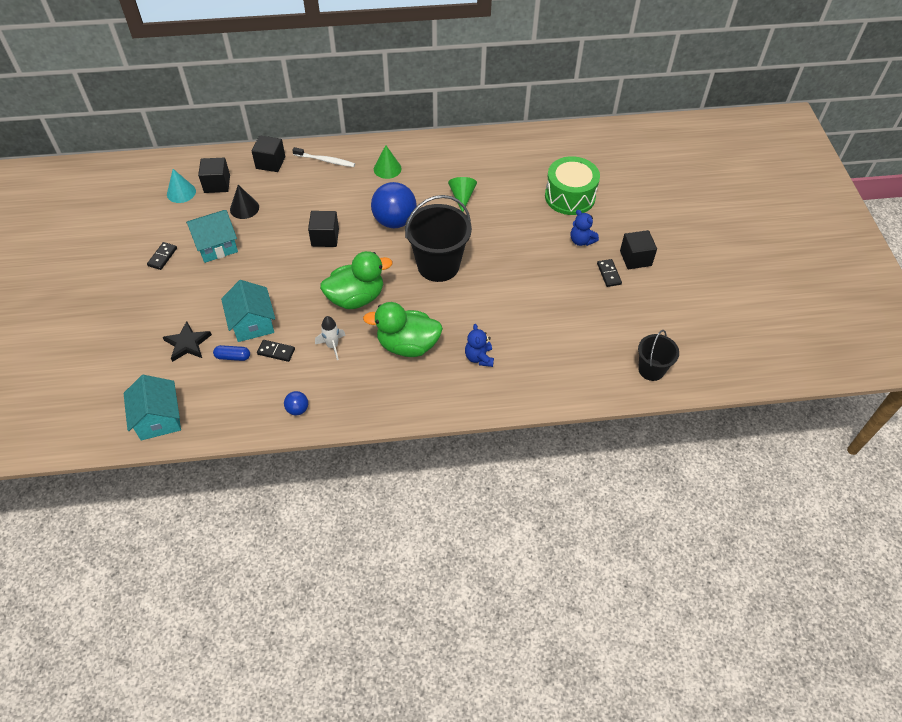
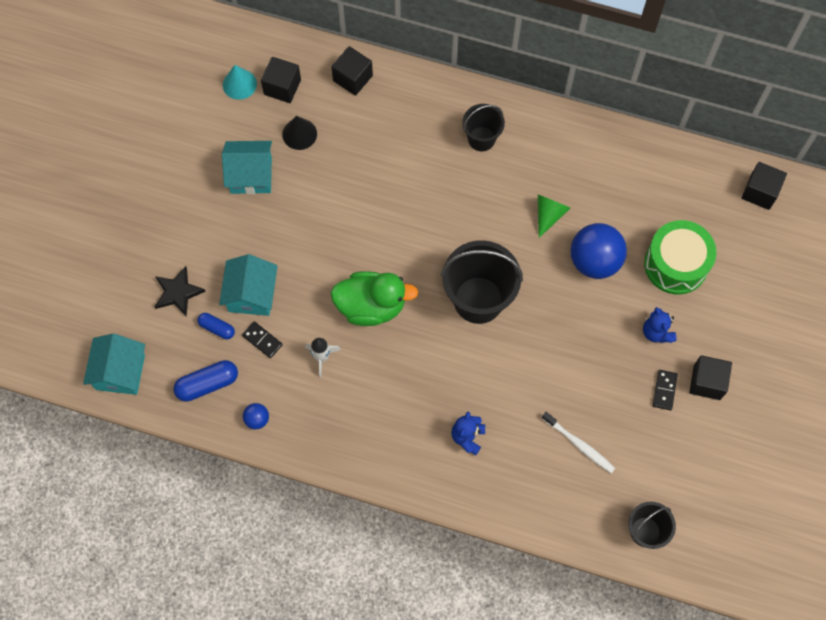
camera: 25 degrees right, 15 degrees up
black domino [147,242,177,270] -> none
white toothbrush [292,147,355,167] -> white toothbrush moved to [542,412,615,473]
black cube [308,211,339,247] -> black cube moved to [741,162,787,210]
green duck [363,302,443,357] -> none
blue ball [371,182,417,228] -> blue ball moved to [570,223,627,279]
green cone [374,145,401,179] -> black bucket [462,104,505,151]
none -> blue capsule [173,360,238,402]

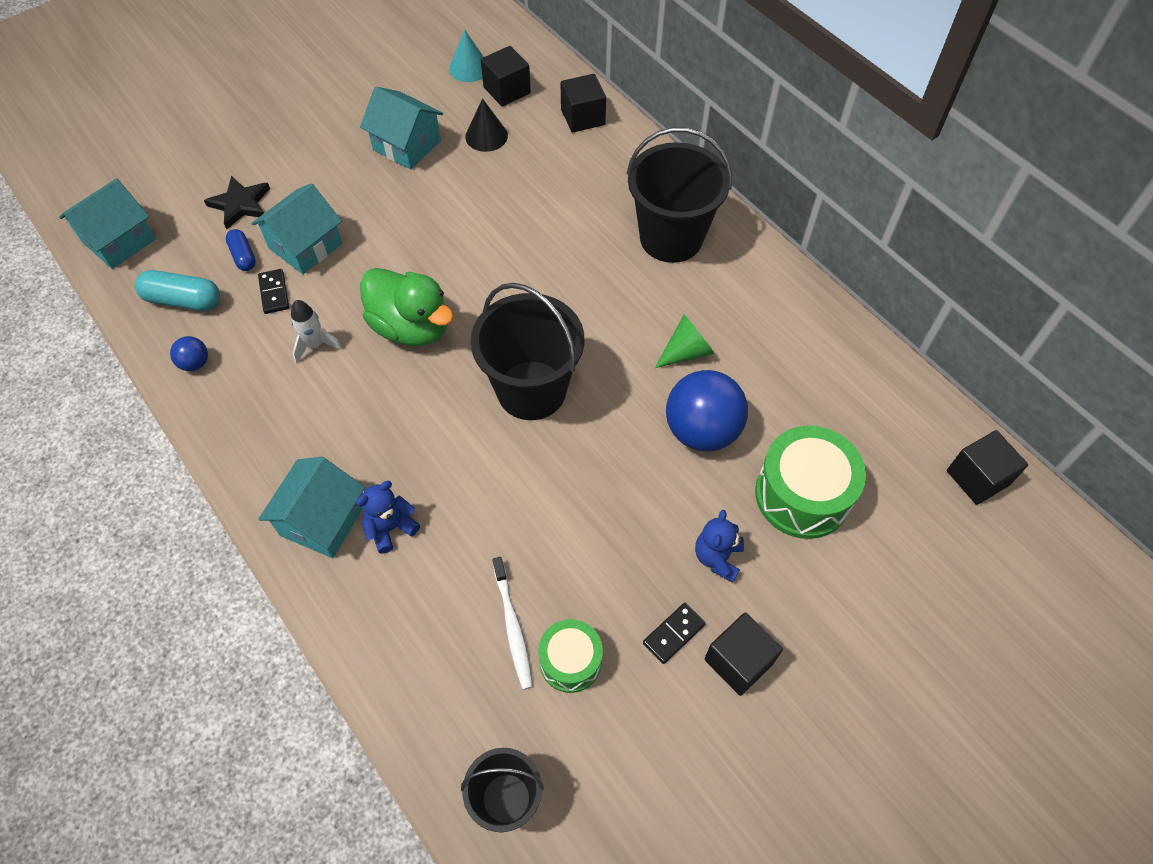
camera: 35 degrees right, 10 degrees down
blue capsule [173,360,238,402] -> turquoise capsule [135,270,220,311]
black bucket [462,104,505,151] -> black bucket [627,127,732,263], size x1.75
none -> turquoise house [258,457,365,558]
none -> green drum [538,619,603,693]

